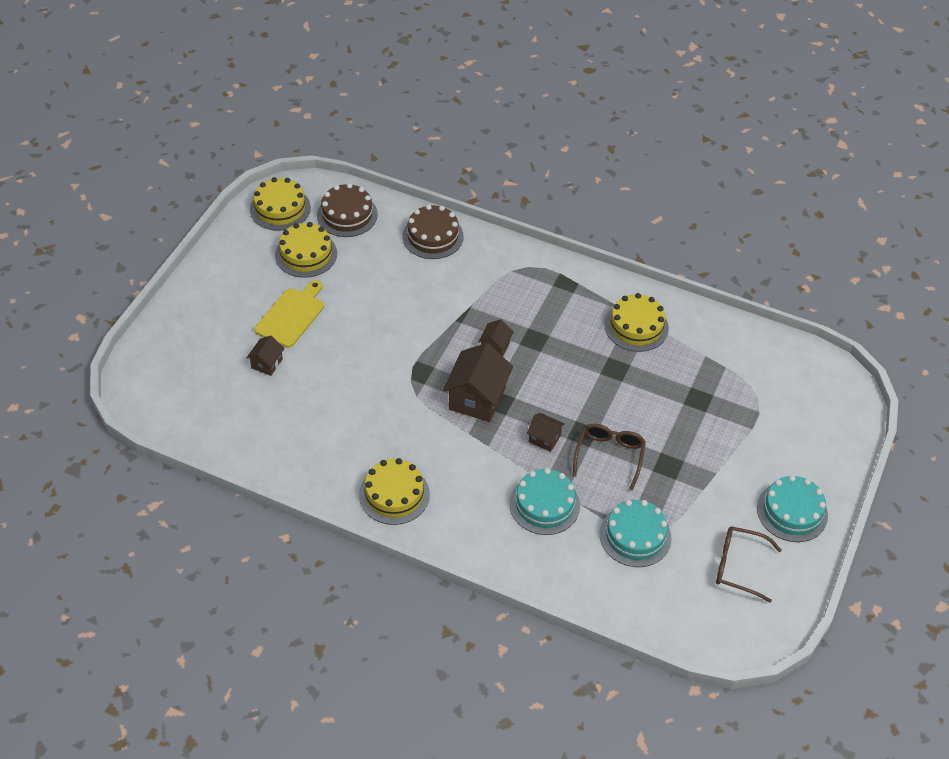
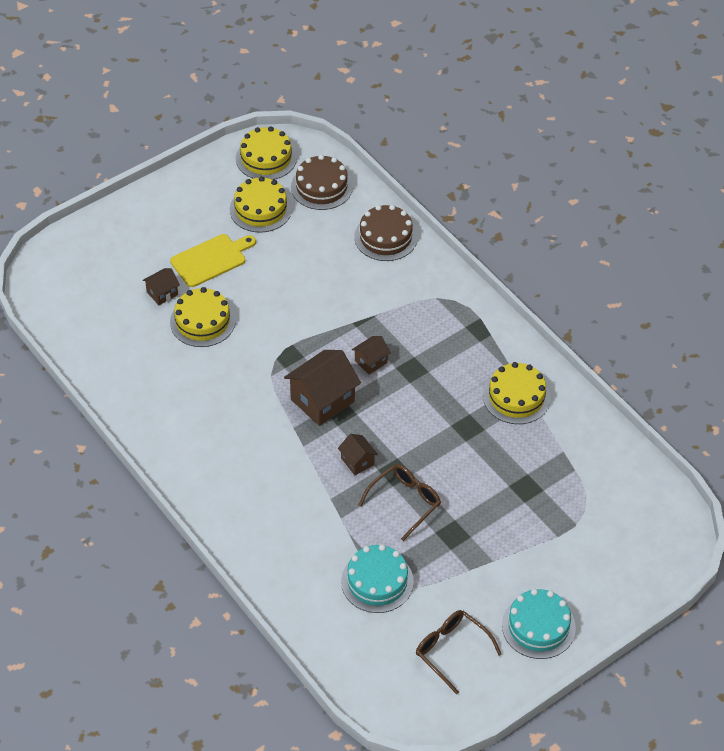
camera: 30 degrees right, 0 degrees up
yellow cake [359,458,430,525] -> yellow cake moved to [170,287,236,347]
turquoise cake [509,468,580,535] -> none

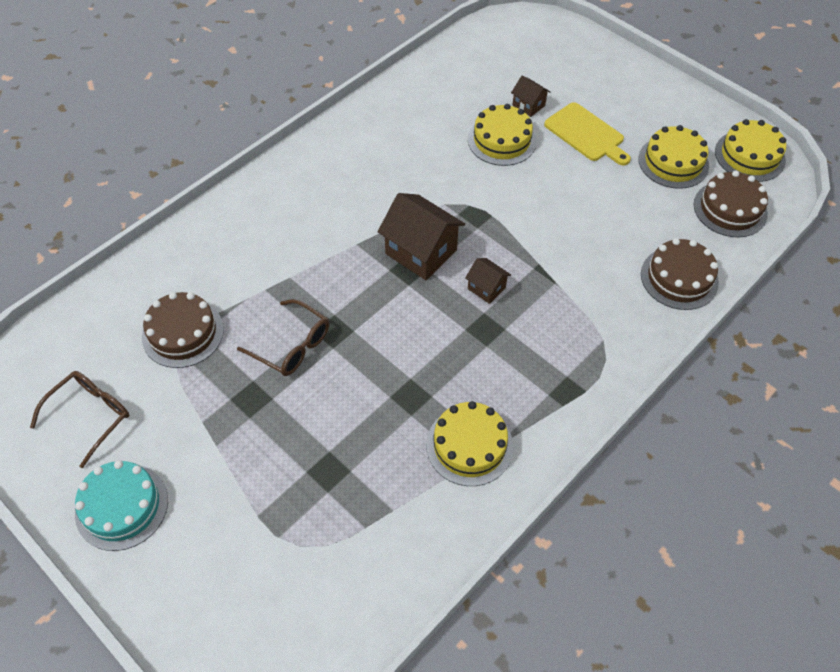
camera: 80 degrees right, 5 degrees up
brown house [338,434,378,475] -> none
turquoise cake [341,544,414,613] -> brown cake [142,292,224,368]

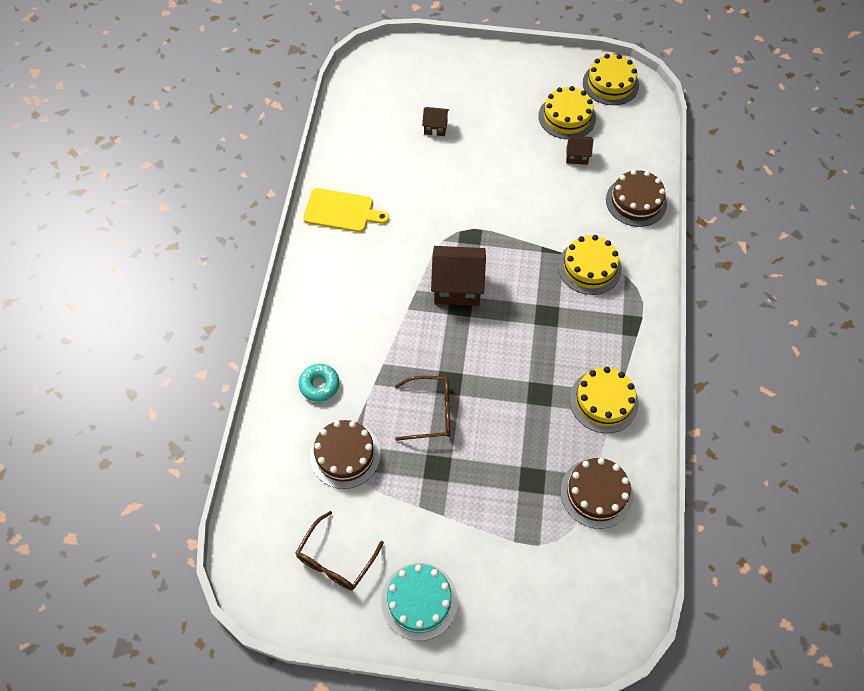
camera: 35 degrees left, 5 degrees up
brown glasses [30,371,129,468] -> brown glasses turned 150 degrees counterclockwise [296,511,384,590]
brown house [465,258,511,304] -> brown house moved to [566,135,593,165]
yellow cake [468,104,537,166] -> yellow cake moved to [558,235,622,295]
yellow cutting board [544,102,631,166] -> yellow cutting board moved to [303,188,389,232]
brown cake [694,171,768,237] -> brown cake moved to [560,458,633,529]
none -> turquoise donut [299,364,339,402]

